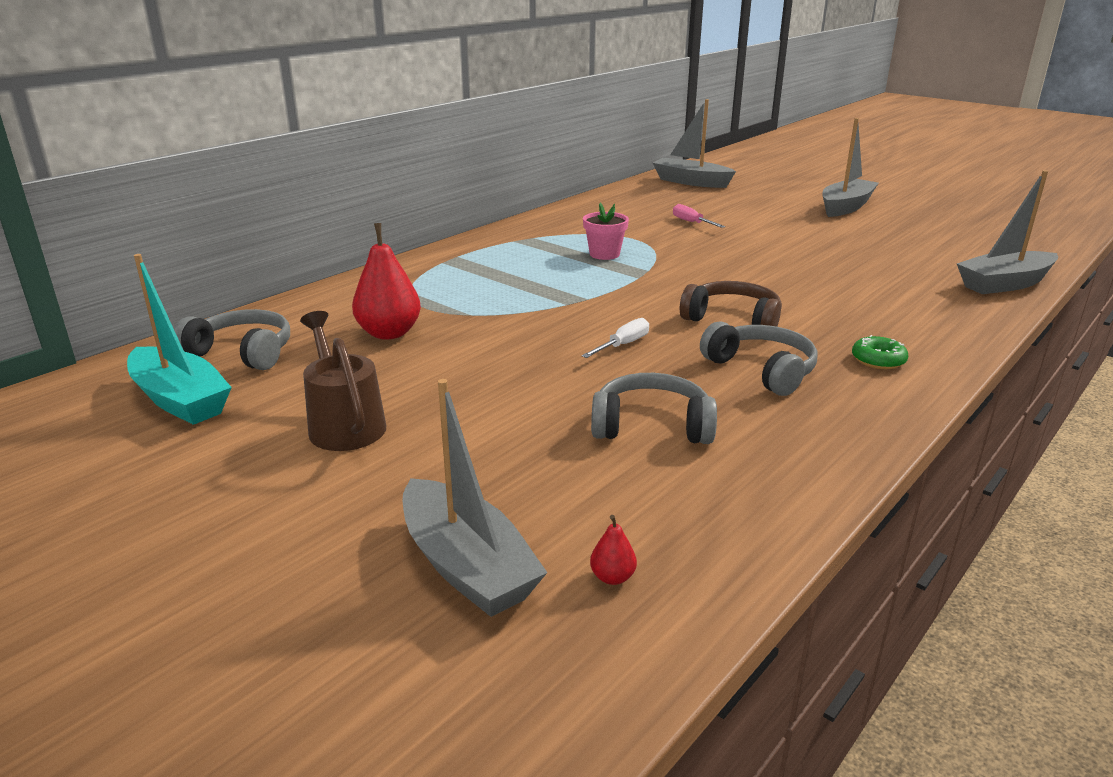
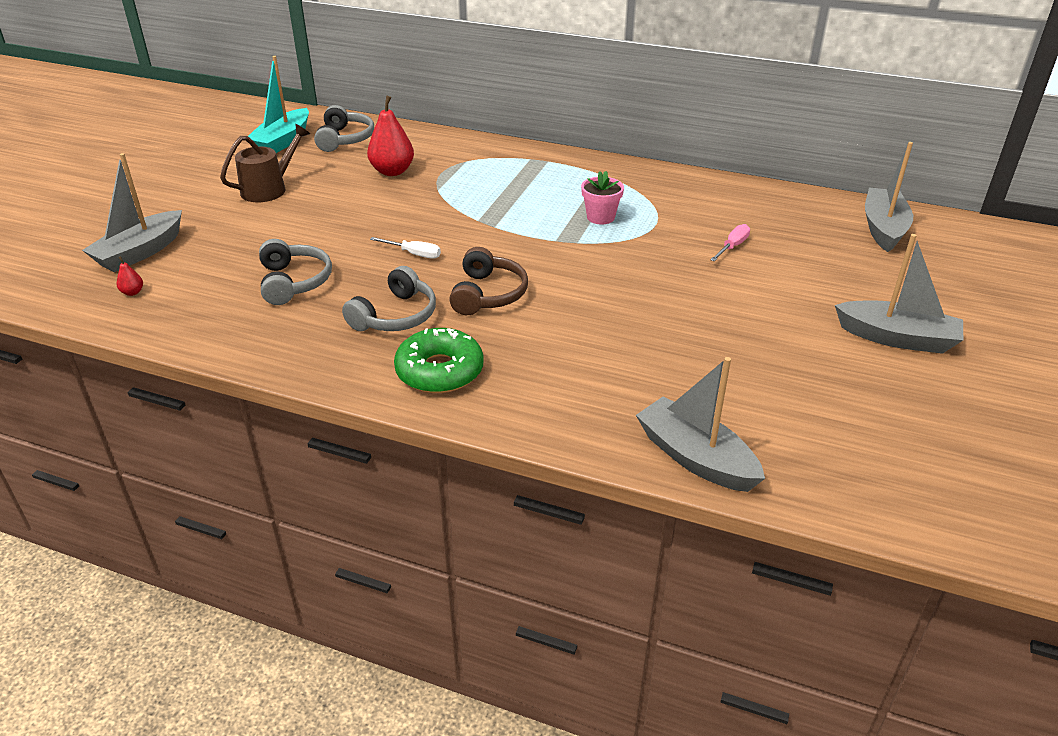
camera: 70 degrees right, 10 degrees up
green donut [852,335,908,369] -> green donut [394,328,483,393], size x1.87

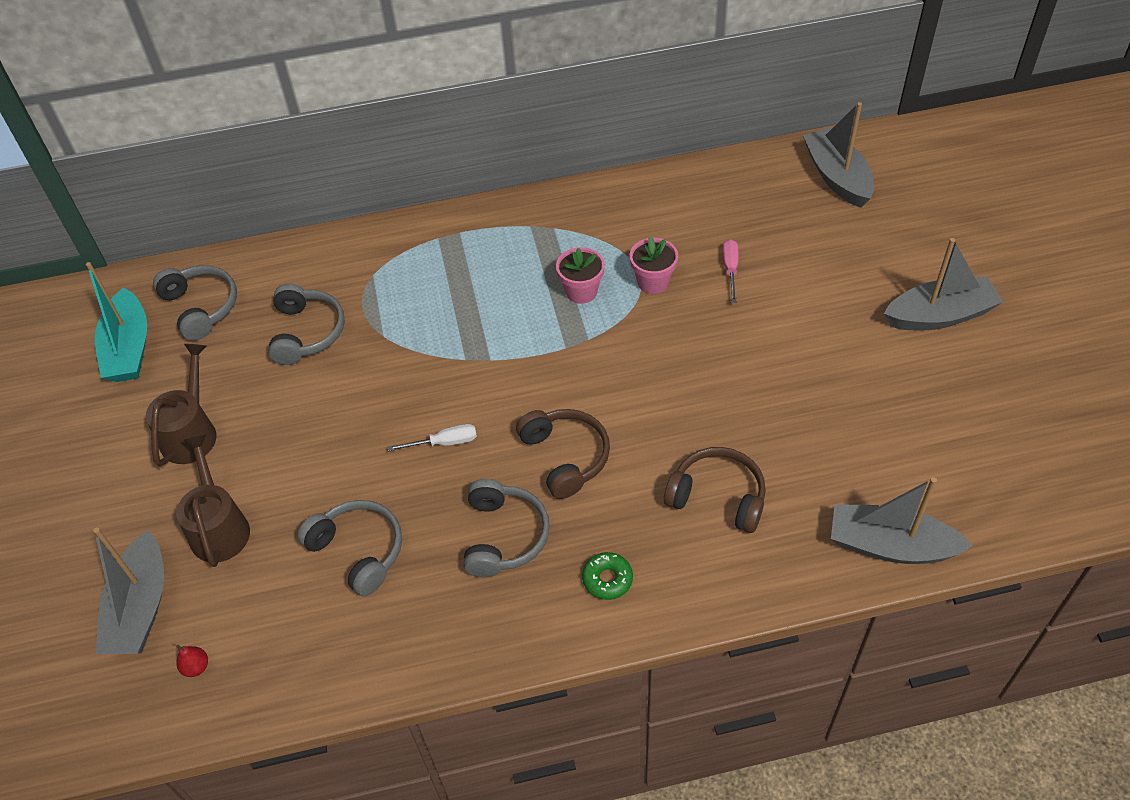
camera: 30 degrees left, 15 degrees up
red pear [367,96,414,176] -> grey headphones [268,283,345,365]
green donut [394,328,483,393] -> green donut [582,552,633,600], size x0.54
none -> brown watering can [176,434,250,567]
none -> pink flower pot [630,236,678,294]
none -> brown headphones [664,447,766,533]

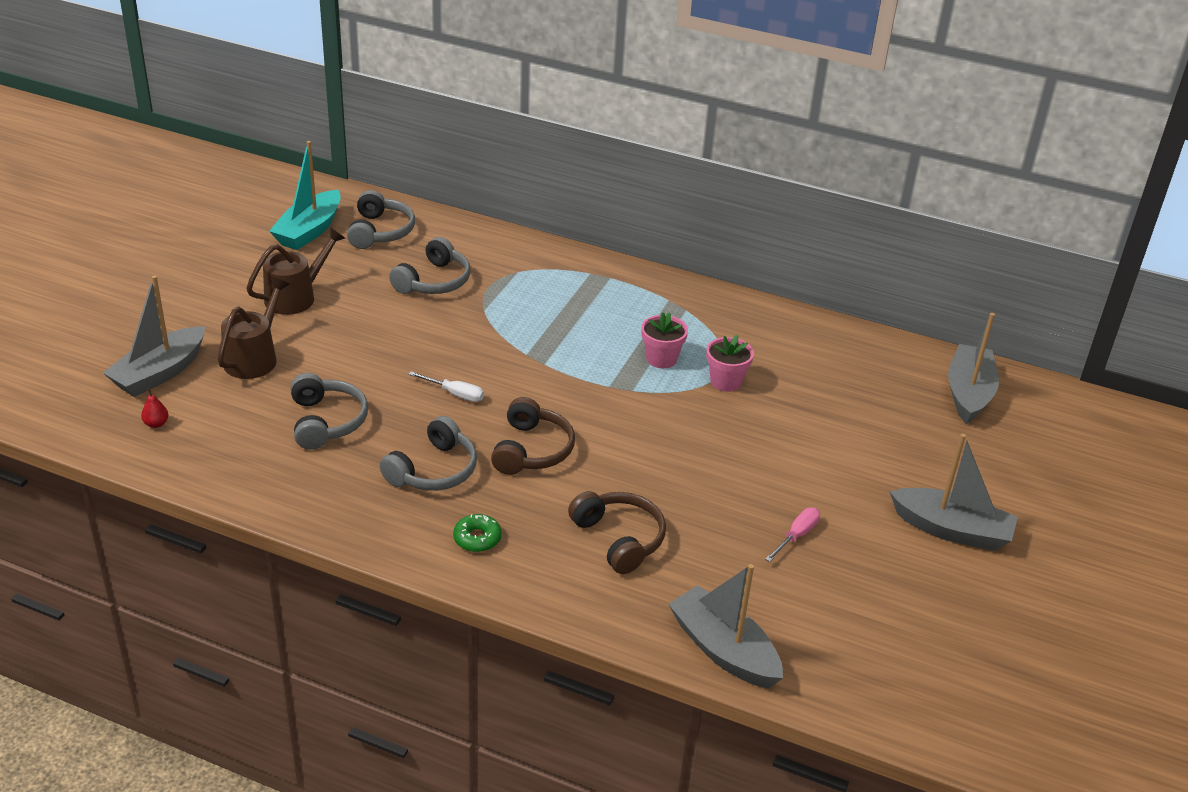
camera: 30 degrees right, 15 degrees down
pink screwdriver [723,239,739,303] -> pink screwdriver moved to [765,507,820,562]

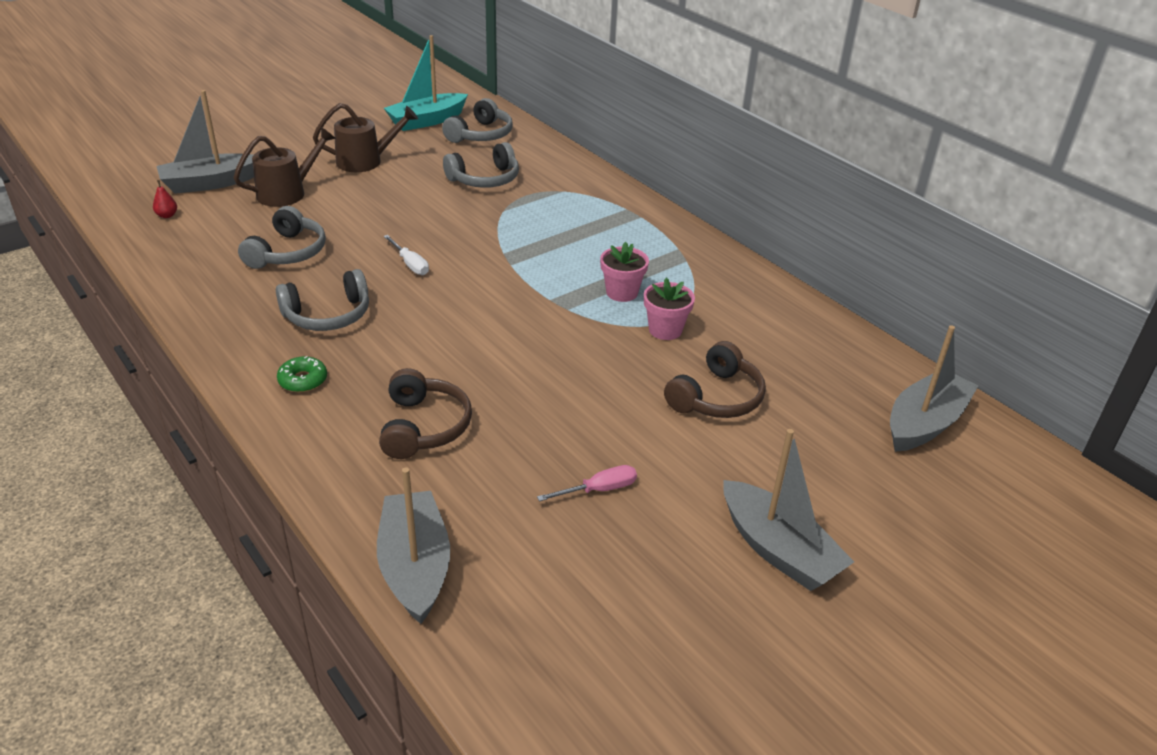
camera: 30 degrees right, 0 degrees up
brown headphones [491,397,575,475] -> brown headphones moved to [664,341,766,418]

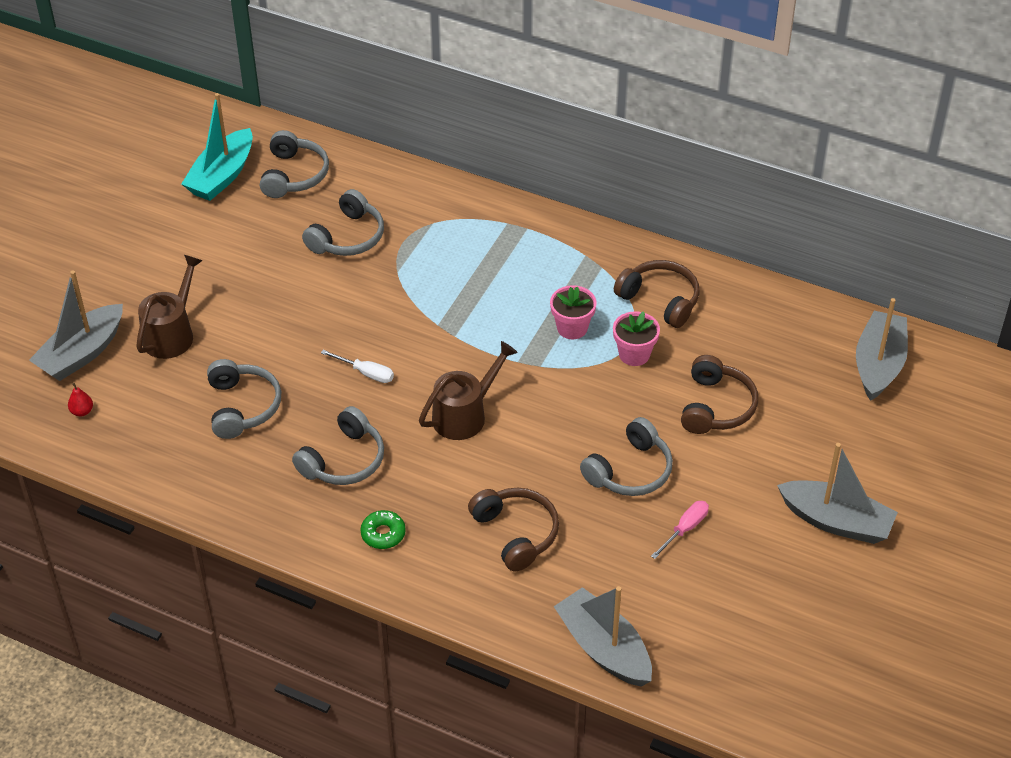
camera: 25 degrees left, 10 degrees up
brown watering can [313,103,418,172] -> brown watering can moved to [419,341,518,440]
none -> grey headphones [580,417,673,496]
none -> brown headphones [614,260,700,328]

